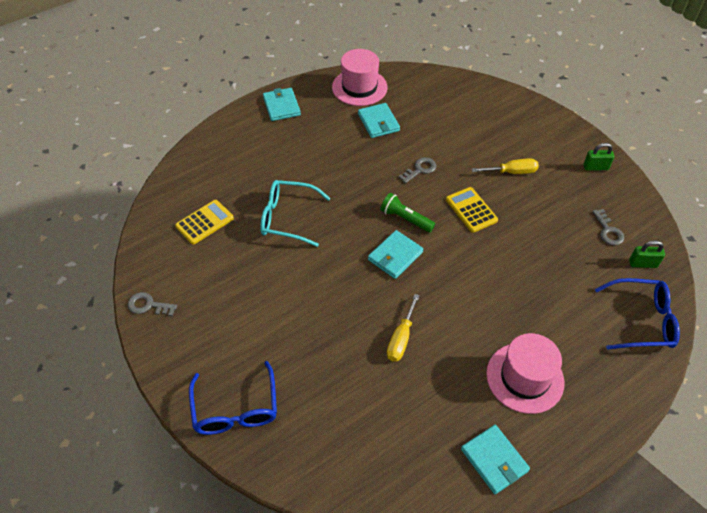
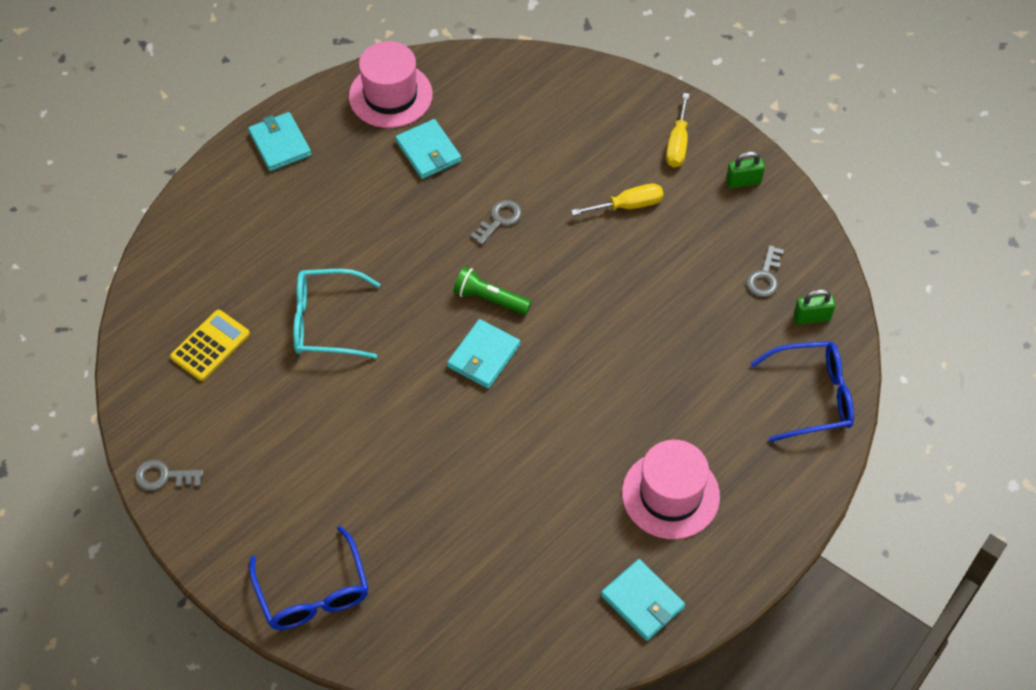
camera: 10 degrees left, 5 degrees up
yellow screwdriver [387,294,420,362] -> yellow screwdriver moved to [666,93,689,167]
yellow calculator [446,187,498,233] -> none
grey key [592,209,624,246] -> grey key turned 45 degrees clockwise [746,245,784,297]

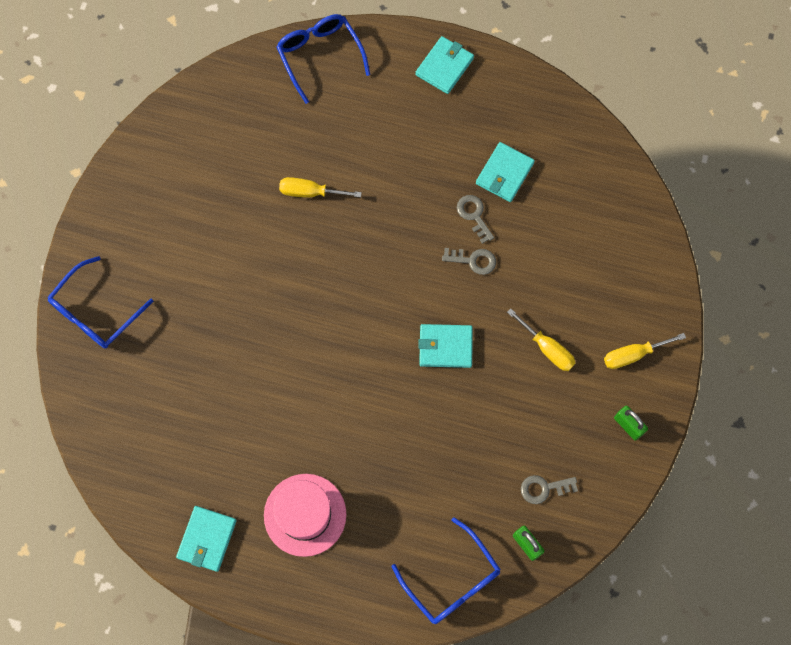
camera: 60 degrees right, 15 degrees up
grey key [135,460,203,491] -> grey key moved to [457,195,494,244]
yellow calculator [170,310,250,381] -> none
turquoise glasses [293,269,380,359] -> yellow screwdriver [279,177,362,198]
pink hat [349,41,433,128] -> none
turquoise wallet [447,319,520,389] -> turquoise wallet moved to [418,324,473,368]
green flashlight [453,267,531,315] -> none
none -> blue glasses [276,14,370,104]

